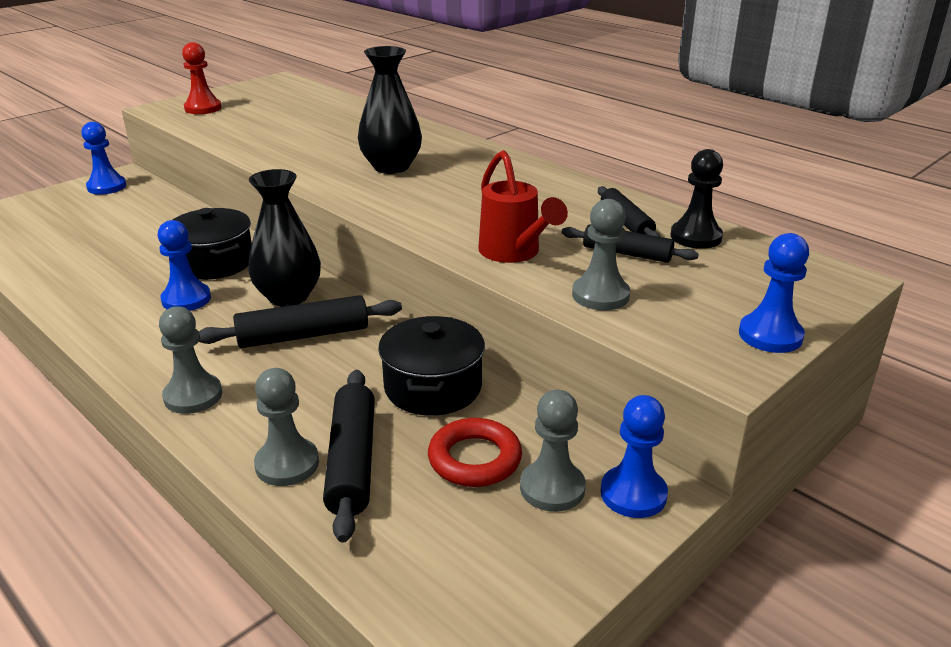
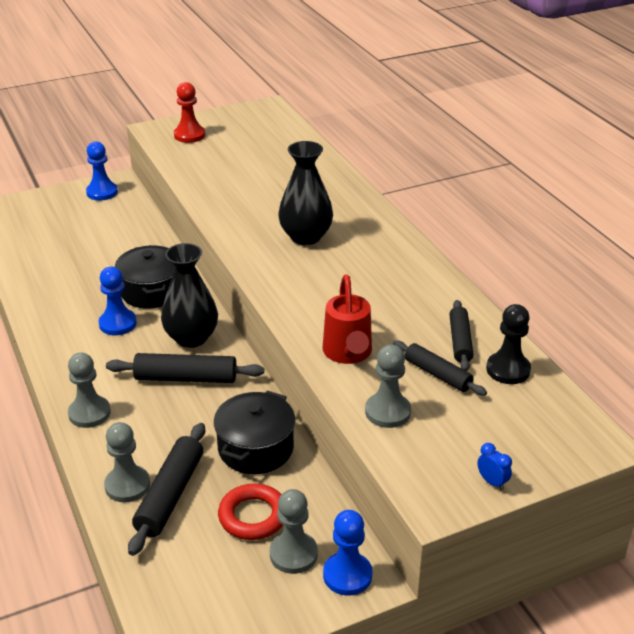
camera: 20 degrees right, 5 degrees up
blue pawn [739,233,809,353] -> blue clock [477,443,512,490]

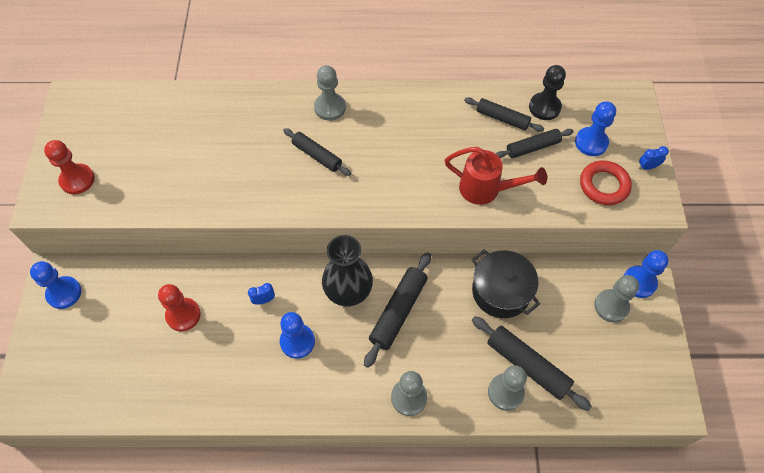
camera: 65 degrees left, 25 degrees up
black pot [115,245,175,309] -> blue clock [248,283,275,305]
red ring [218,483,283,540] -> red ring moved to [580,160,632,205]
black vase [279,141,333,245] -> black rolling pin [283,128,351,176]
grey pawn [365,345,411,428] -> grey pawn moved to [314,65,346,121]
none -> red pawn [158,284,201,331]
none -> blue pawn [575,101,616,156]

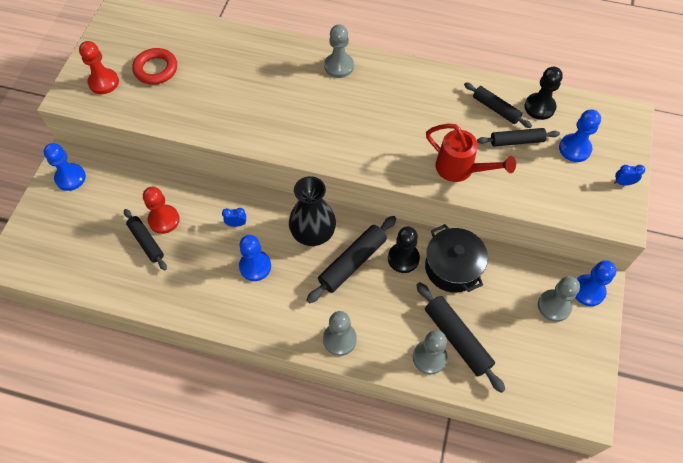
camera: 15 degrees right, 0 degrees up
black rolling pin [283,128,351,176] -> black rolling pin moved to [124,209,167,270]
red ring [580,160,632,205] -> red ring moved to [132,48,177,85]
none -> black pawn [388,226,420,273]

